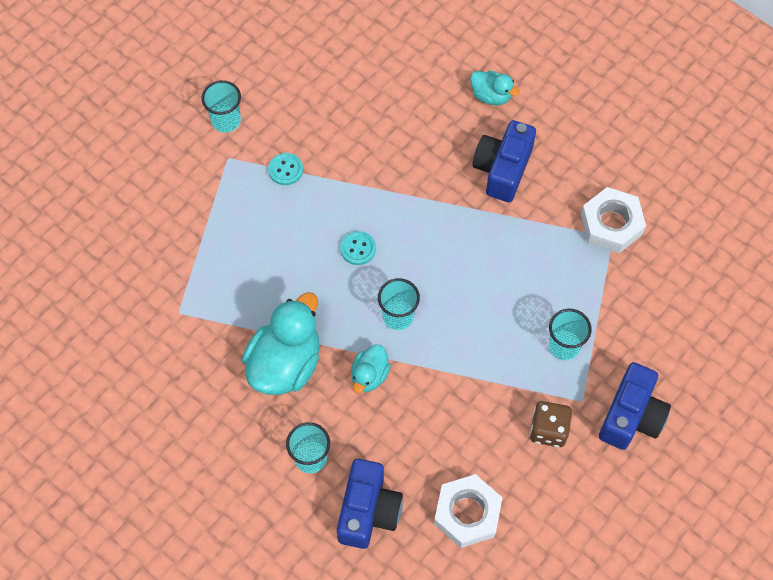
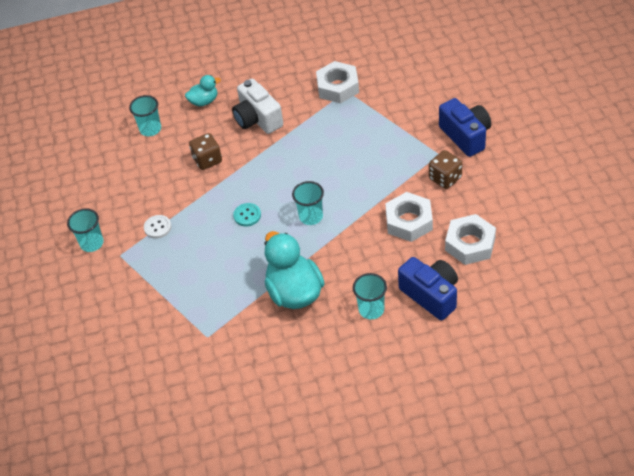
camera: 50 degrees left, 15 degrees down
turquoise button [268,153,303,185] -> white button [144,215,172,239]
turquoise duck [351,345,391,393] -> none
blue camera [472,120,536,202] -> white camera [232,79,283,134]
turquoise cup [549,309,592,360] -> turquoise cup moved to [129,95,161,136]
none -> brown dice [189,133,222,170]
none -> white nut [385,192,433,242]

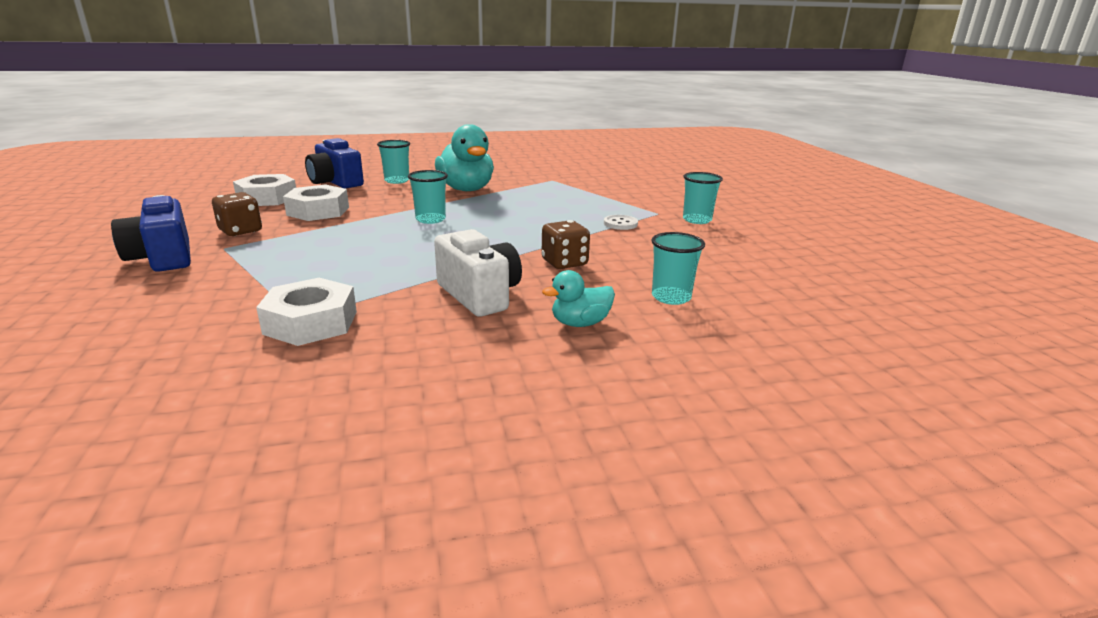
camera: 175 degrees right, 25 degrees down
turquoise button [233,203,261,226] -> none

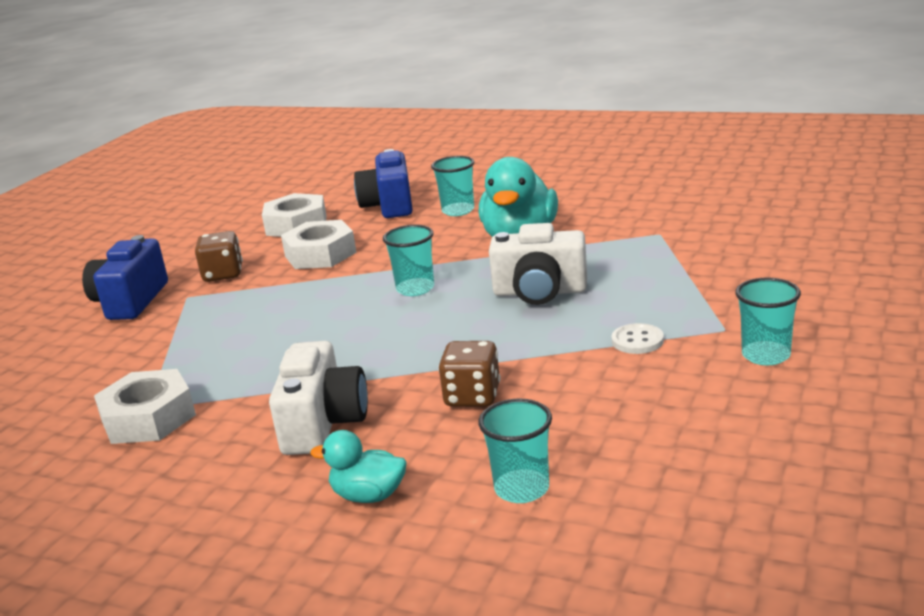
camera: 40 degrees right, 0 degrees up
none -> white camera [489,223,587,305]

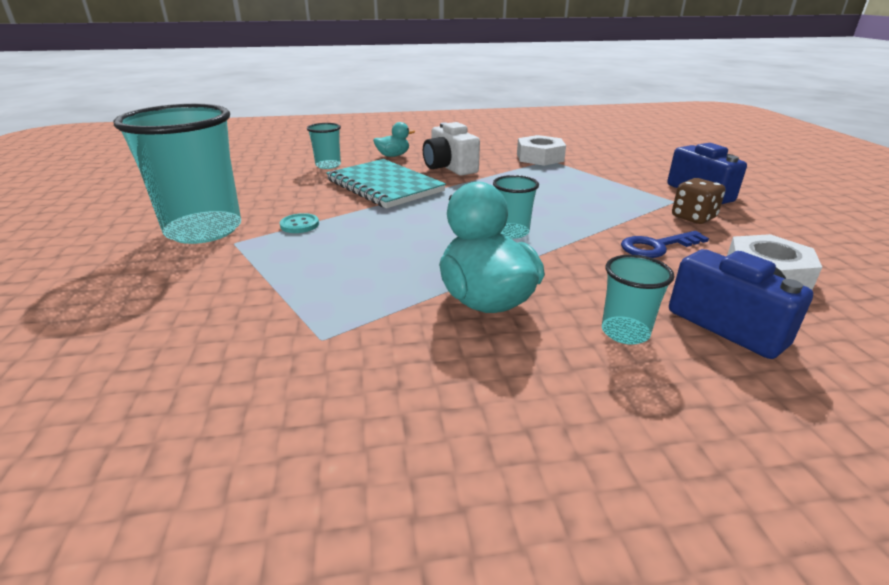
camera: 145 degrees right, 5 degrees up
white nut [281,220,357,269] -> blue key [621,231,709,258]
brown dice [438,341,500,407] -> turquoise notebook [326,159,446,208]
white camera [489,223,587,305] -> none
white button [611,323,664,354] -> turquoise button [280,213,319,233]
turquoise cup [735,278,801,365] -> turquoise cup [114,104,241,244], size x2.17

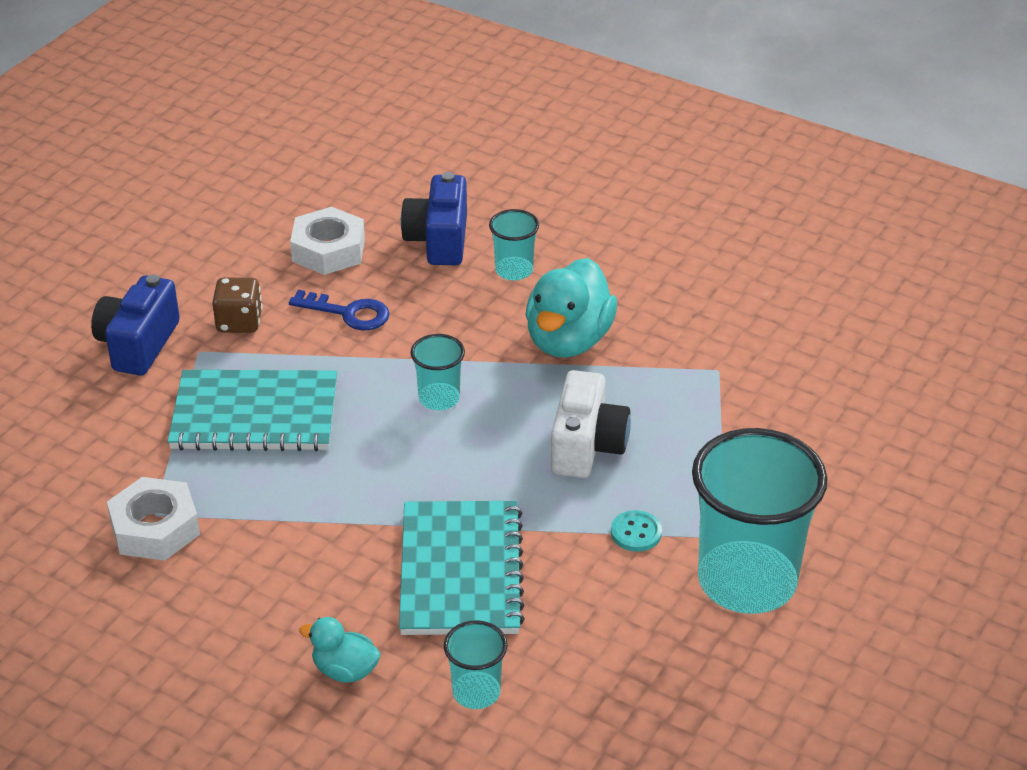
camera: 140 degrees left, 10 degrees up
white camera [423,122,480,176] -> white camera moved to [551,370,631,478]
none -> turquoise notebook [168,370,337,451]

